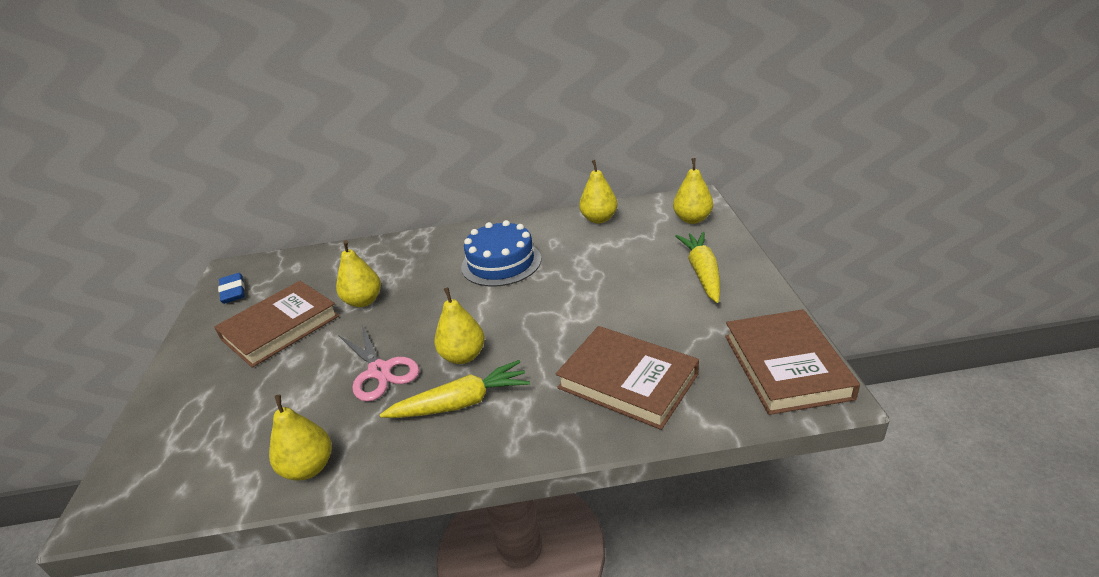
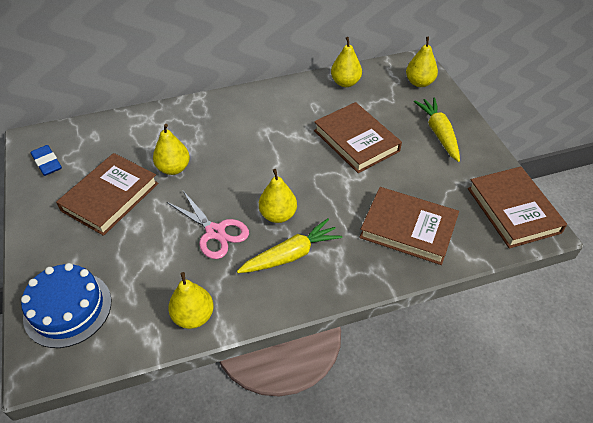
camera: 15 degrees left, 15 degrees up
blue cake [461,220,541,287] -> blue cake moved to [21,263,111,348]
none -> brown book [314,102,402,173]

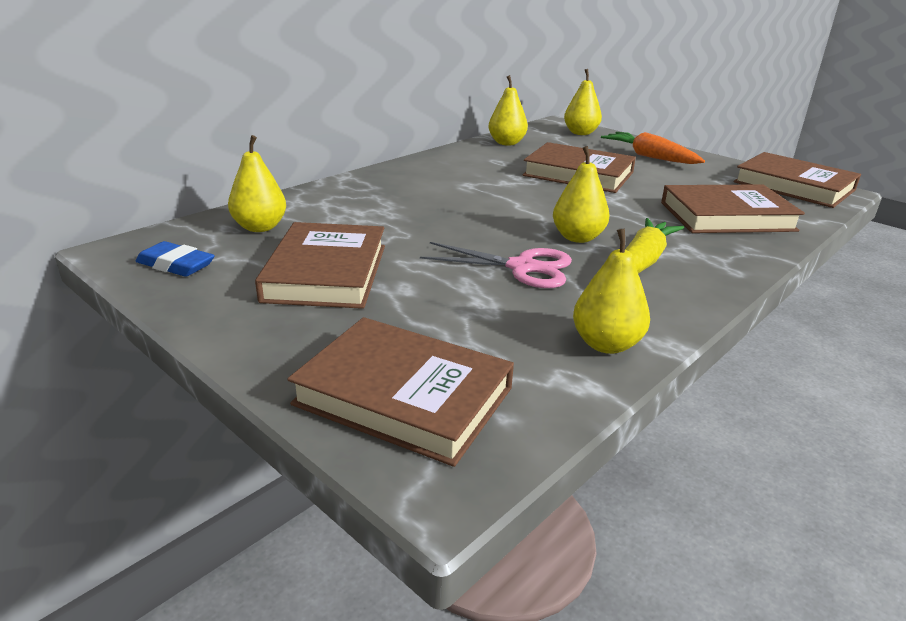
camera: 30 degrees left, 20 degrees down
blue cake [21,263,111,348] -> brown book [287,317,514,467]
yellow pear [153,124,190,175] -> yellow pear moved to [228,135,286,232]
yellow carrot [414,97,460,162] -> orange carrot [601,132,705,164]

